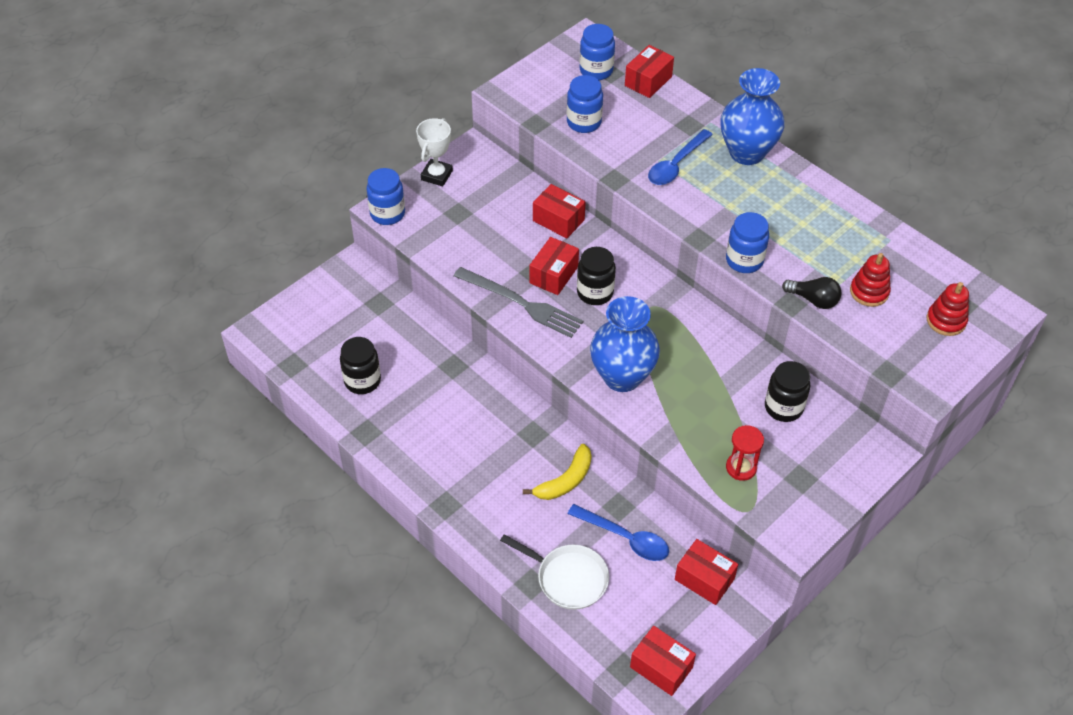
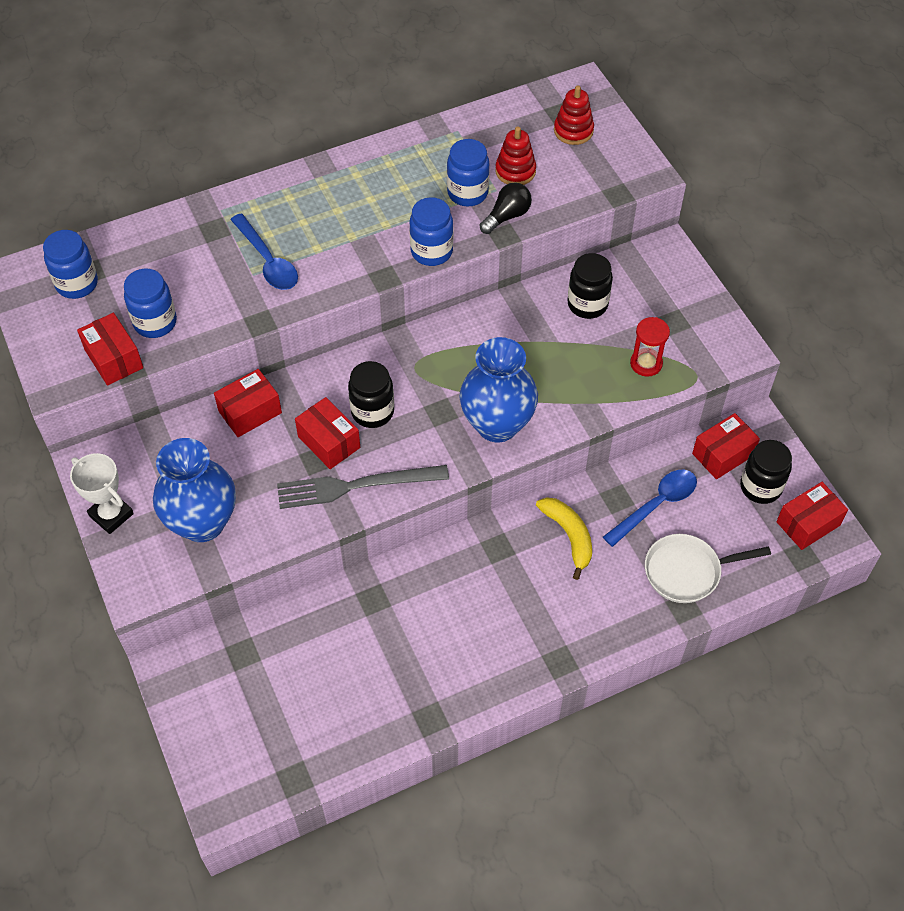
camera: 70 degrees left, 5 degrees up
black jar [340,337,381,394] -> black jar moved to [740,440,792,504]
blue jar [366,168,405,225] -> blue jar moved to [447,139,489,206]
grey fork [454,267,583,338] -> grey fork turned 150 degrees counterclockwise [277,465,449,509]
white pan [500,534,609,610] -> white pan turned 150 degrees counterclockwise [645,534,771,603]
red box [625,45,674,98] -> red box moved to [77,313,143,386]
blue vase [720,68,785,165] -> blue vase moved to [153,438,236,542]

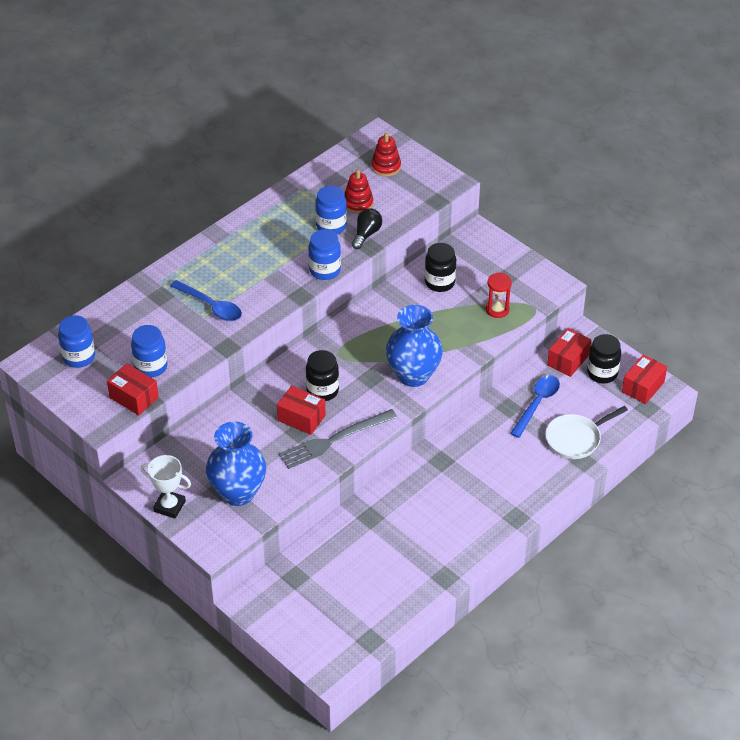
camera: 20 degrees left, 10 degrees down
red box [214,369,282,437] -> none
yellow banana [536,497,592,580] -> none

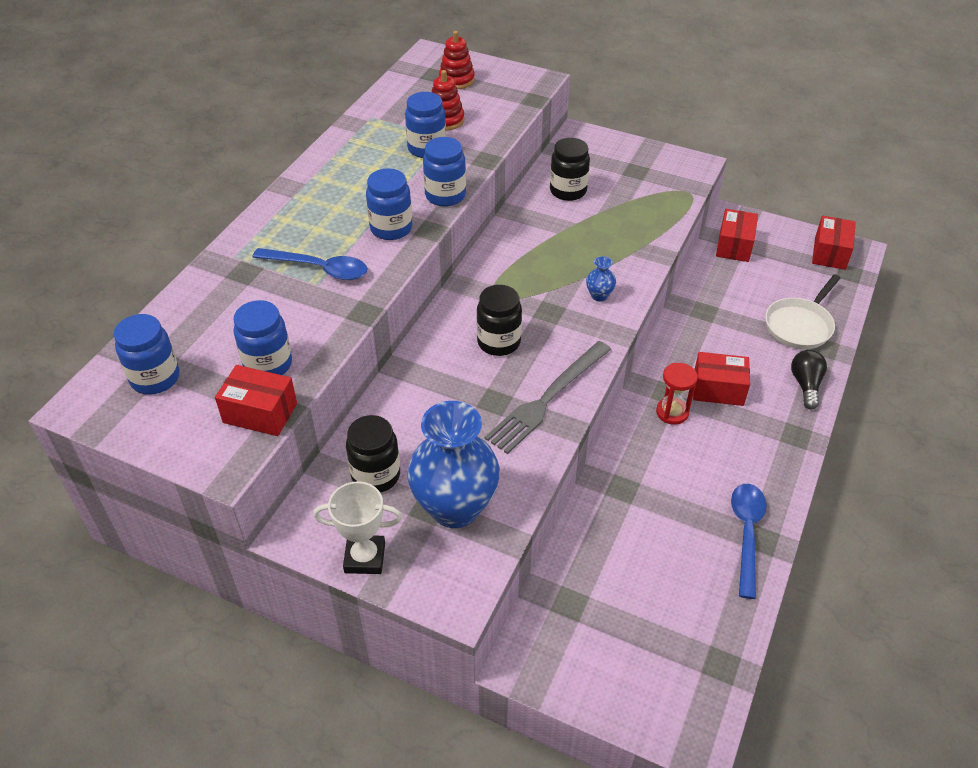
camera: 20 degrees left, 0 degrees up
red box [277,386,326,435] -> red box moved to [693,352,750,406]
black light bulb [352,208,382,249] -> black light bulb moved to [791,350,827,409]
blue vase [386,305,443,387] -> blue vase [586,256,616,302], size x0.41
red hourglass [486,273,512,318] -> red hourglass moved to [656,363,698,425]
blue spoon [510,375,560,438] -> blue spoon moved to [731,484,767,599]
black jar [587,334,621,383] -> black jar moved to [346,415,400,493]
none -> blue jar [366,168,412,240]

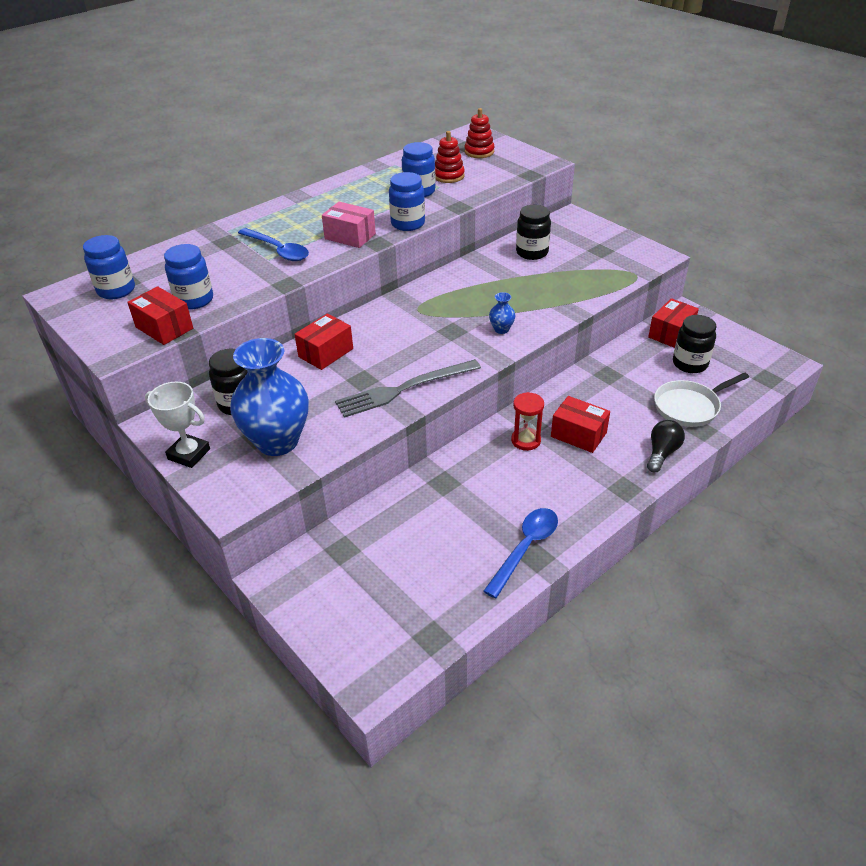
camera: 25 degrees right, 5 degrees down
blue jar [366,168,412,240] -> pink box [322,202,376,248]
black jar [477,285,522,356] -> black jar moved to [673,315,716,373]
red box [812,216,856,270] -> red box moved to [295,314,353,370]

